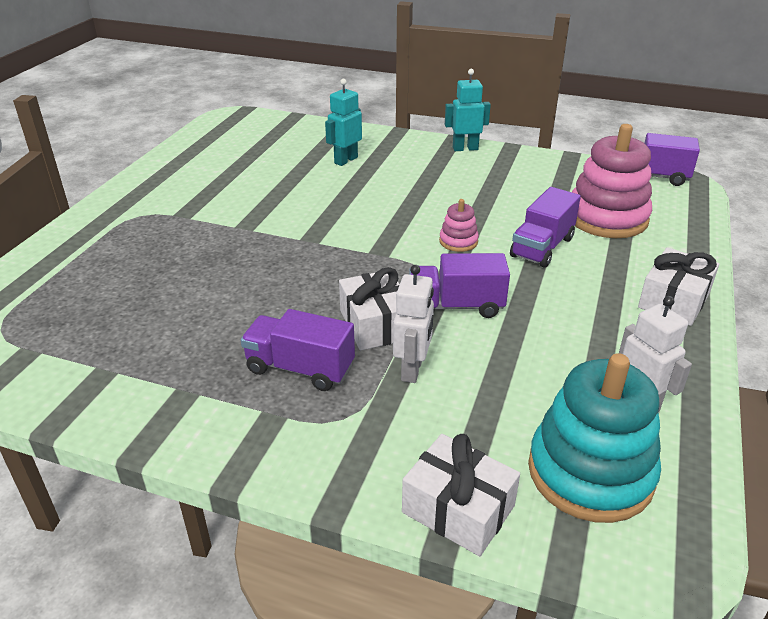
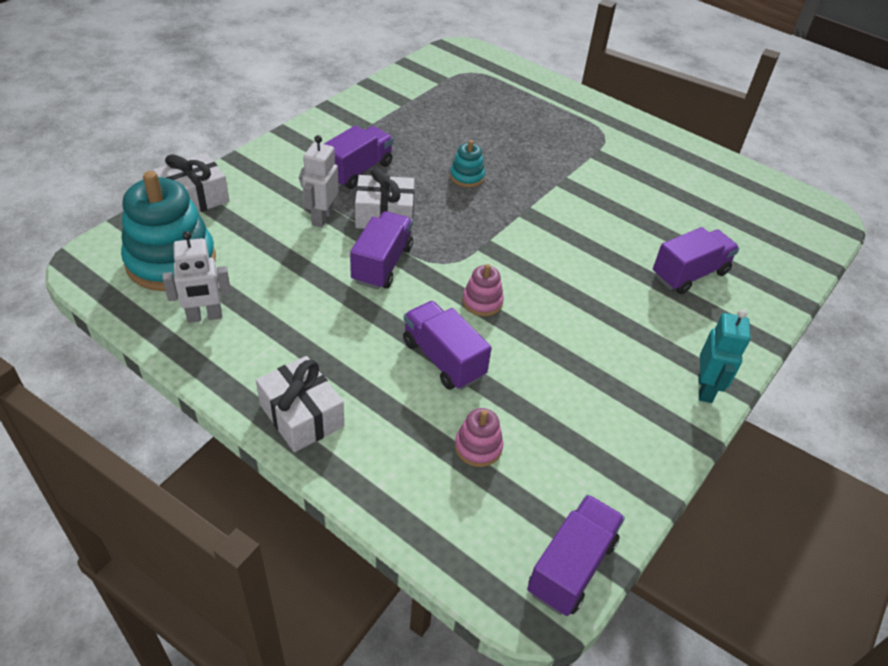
camera: 105 degrees right, 10 degrees up
turquoise robot [325,79,362,166] -> purple truck [653,227,739,294]
white robot [393,265,434,383] -> white robot turned 75 degrees clockwise [302,135,339,228]
pink stacking toy [572,124,652,238] -> pink stacking toy [455,408,503,467], size x0.46
none -> turquoise stacking toy [450,140,485,187]

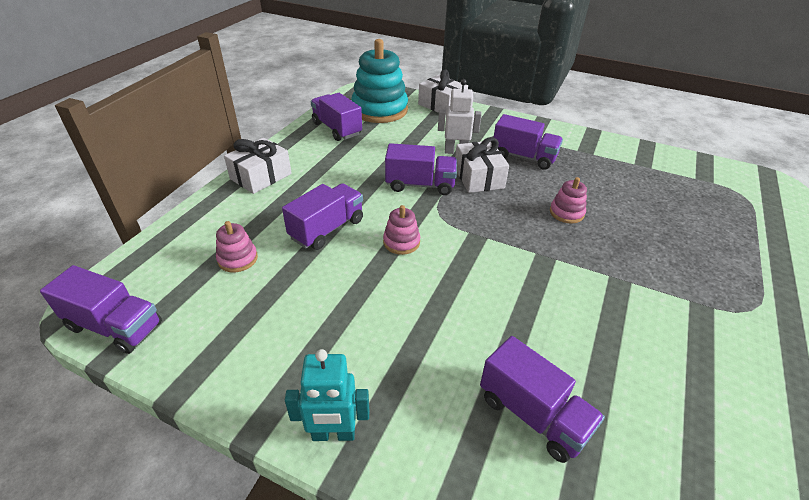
camera: 80 degrees right, 5 degrees down
white robot [162,231,231,323] -> purple truck [311,93,362,141]
turquoise stacking toy [450,140,485,187] -> pink stacking toy [550,177,587,224]

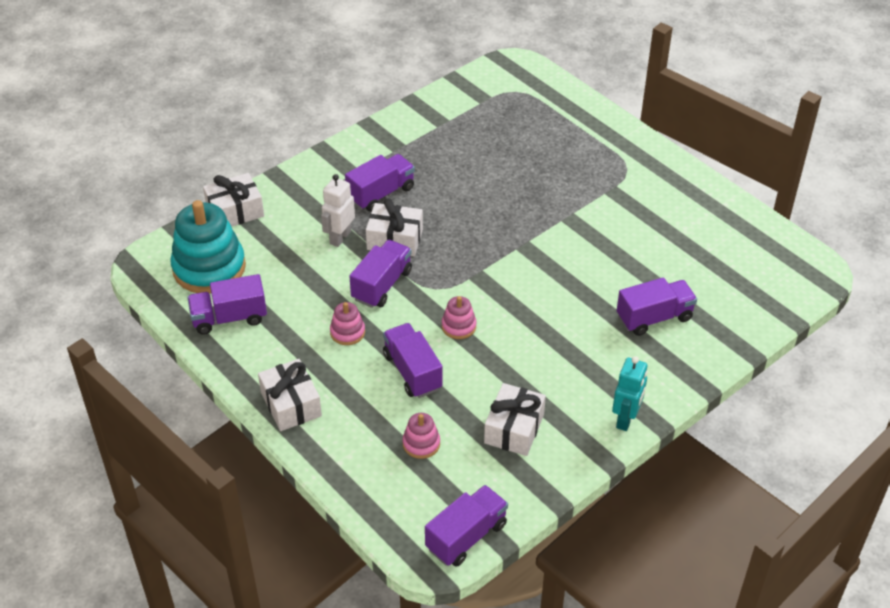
camera: 65 degrees left, 5 degrees up
pink stacking toy [550,177,587,224] -> pink stacking toy moved to [330,302,365,345]
none -> white gift [484,383,546,456]

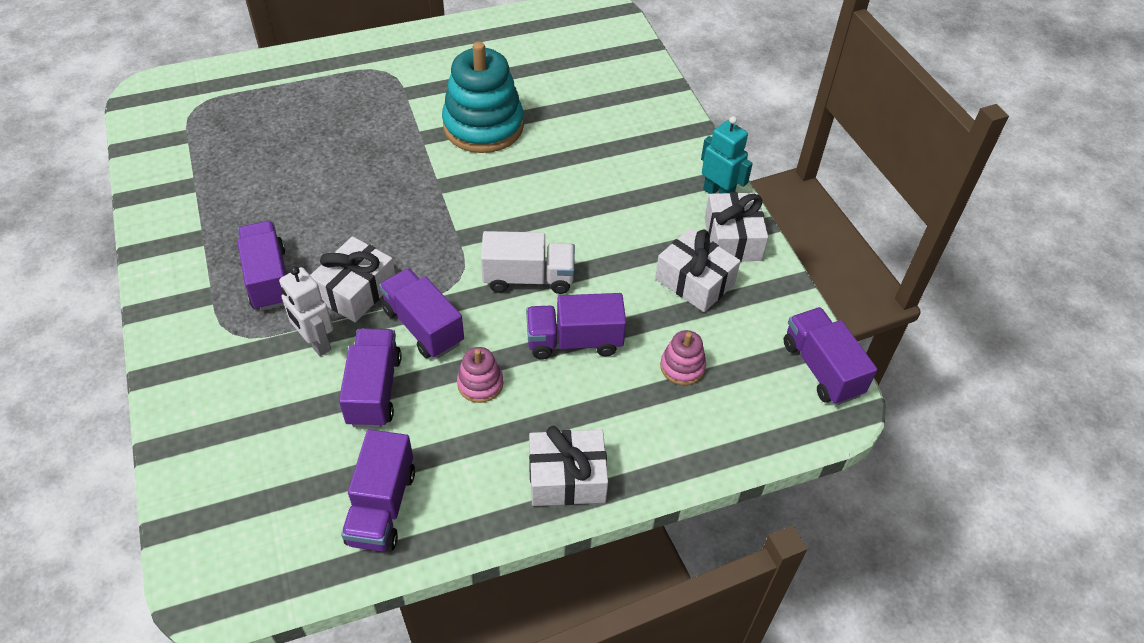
camera: 70 degrees left, 5 degrees up
turquoise stacking toy [170,200,246,294] -> turquoise stacking toy moved to [442,42,524,153]
white gift [203,173,264,227] -> white gift moved to [705,192,768,262]
pink stacking toy [442,296,477,339] -> white truck [481,231,575,294]
purple truck [617,277,697,336] -> purple truck moved to [339,328,402,428]

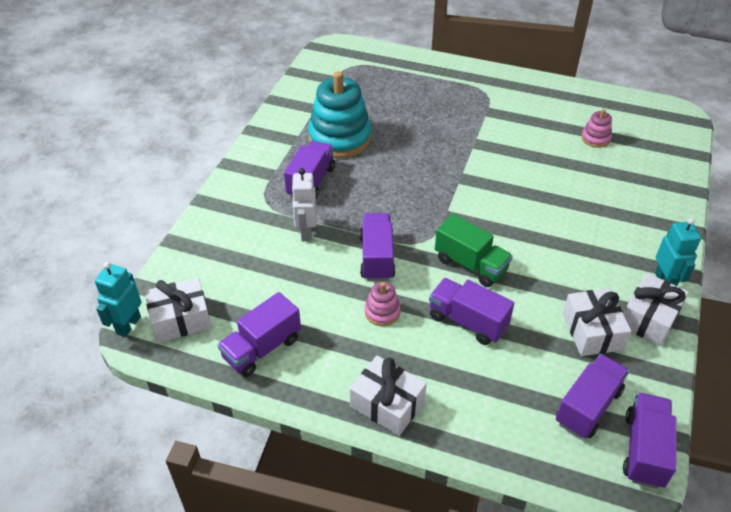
camera: 40 degrees right, 5 degrees down
white gift [310,236,395,322] -> white gift moved to [145,278,212,342]
purple truck [339,328,402,428] -> purple truck moved to [556,354,629,438]
turquoise stacking toy [442,42,524,153] -> turquoise stacking toy moved to [308,71,372,158]
white truck [481,231,575,294] -> green truck [435,214,513,287]
pink stacking toy [660,330,706,385] -> pink stacking toy moved to [581,109,612,148]
none -> turquoise robot [95,262,141,337]

